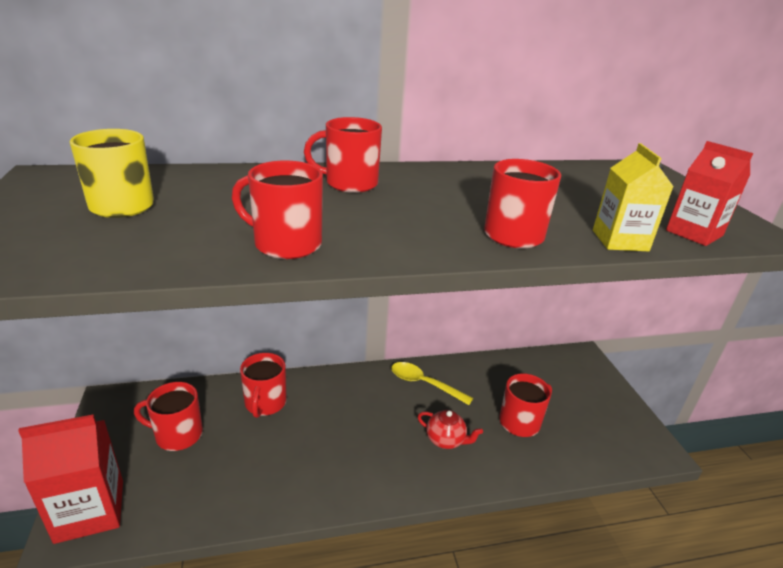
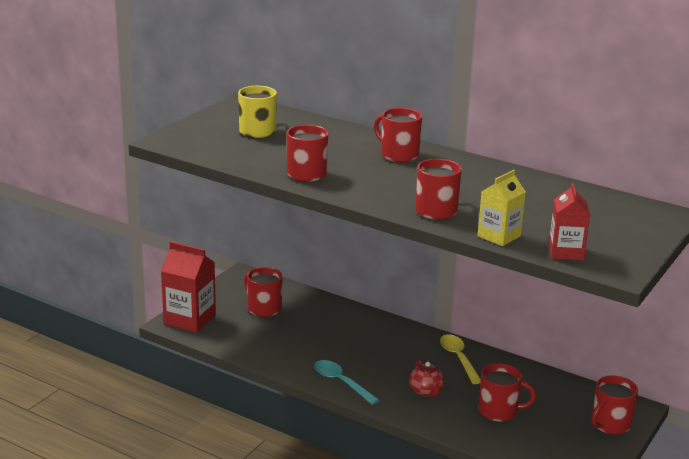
camera: 45 degrees right, 5 degrees down
red mug [240,353,287,418] -> red mug moved to [592,376,638,434]
none -> turquoise spoon [314,360,380,405]

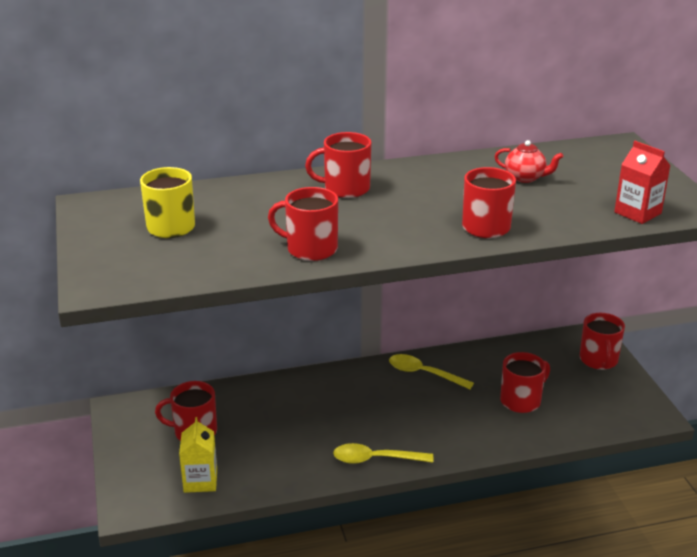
camera: 45 degrees left, 5 degrees up
red carton [161,241,216,333] -> none
turquoise spoon [314,360,380,405] -> yellow spoon [333,443,433,464]
red teapot [409,360,444,397] -> red teapot moved to [494,140,563,183]
yellow carton [478,170,526,246] -> yellow carton moved to [179,417,217,493]

